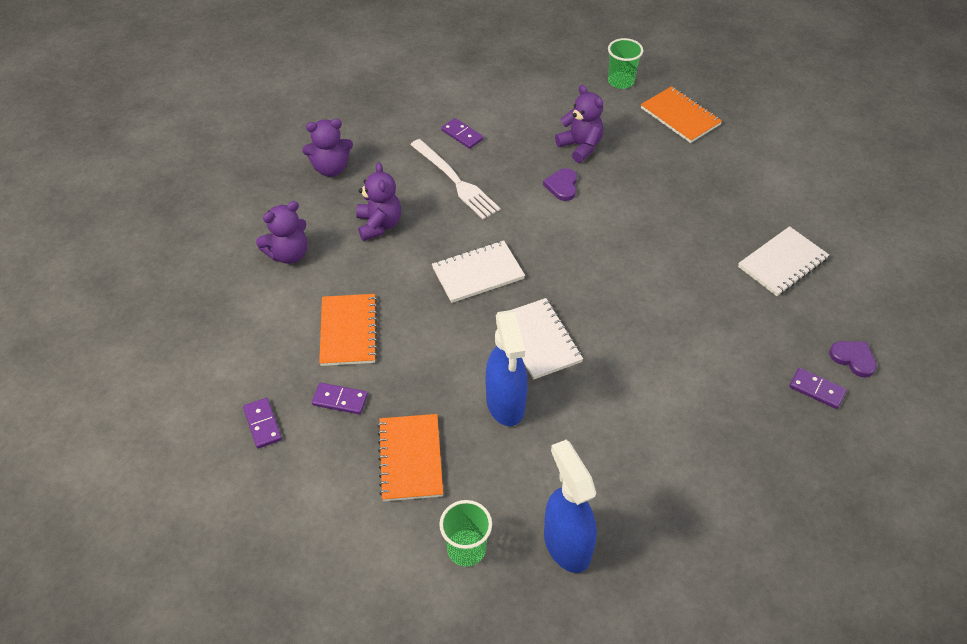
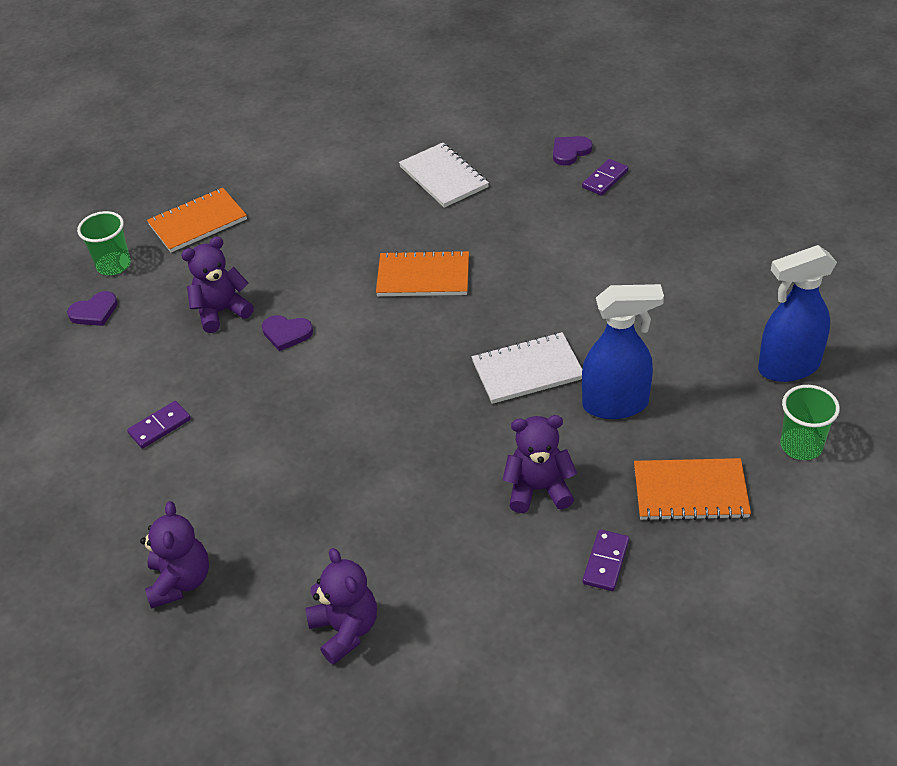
camera: 80 degrees left, 5 degrees down
purple domino [243,398,282,449] -> none
orange notebook [319,294,378,366] -> orange notebook moved to [376,250,469,296]
purple teddy bear [356,162,401,241] -> purple teddy bear moved to [503,415,577,513]
white fork [410,139,501,219] -> none
white notebook [432,240,525,303] -> none
none -> purple heart [67,291,118,326]

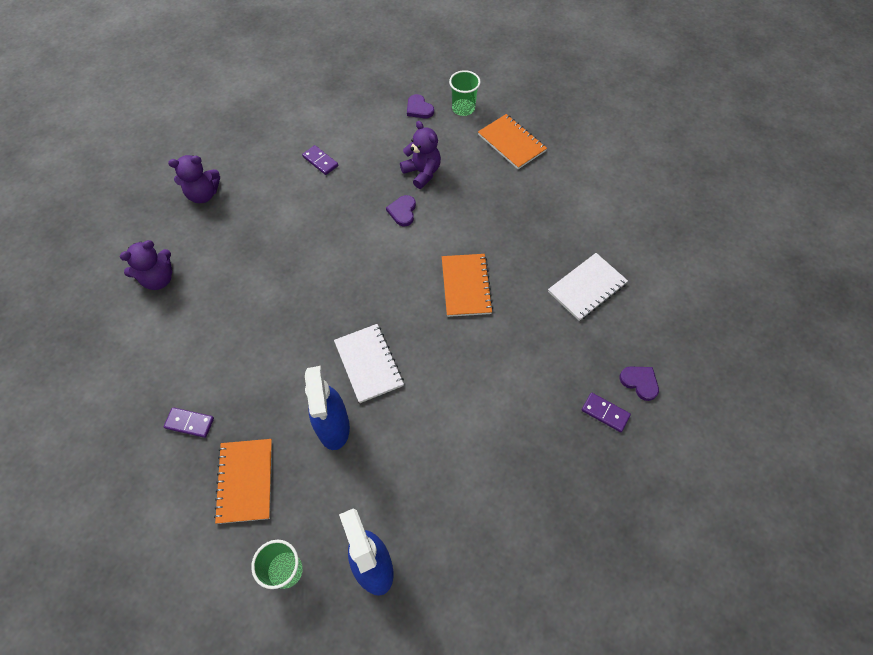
camera: 80 degrees right, 15 degrees up
purple teddy bear [503,415,577,513] -> none

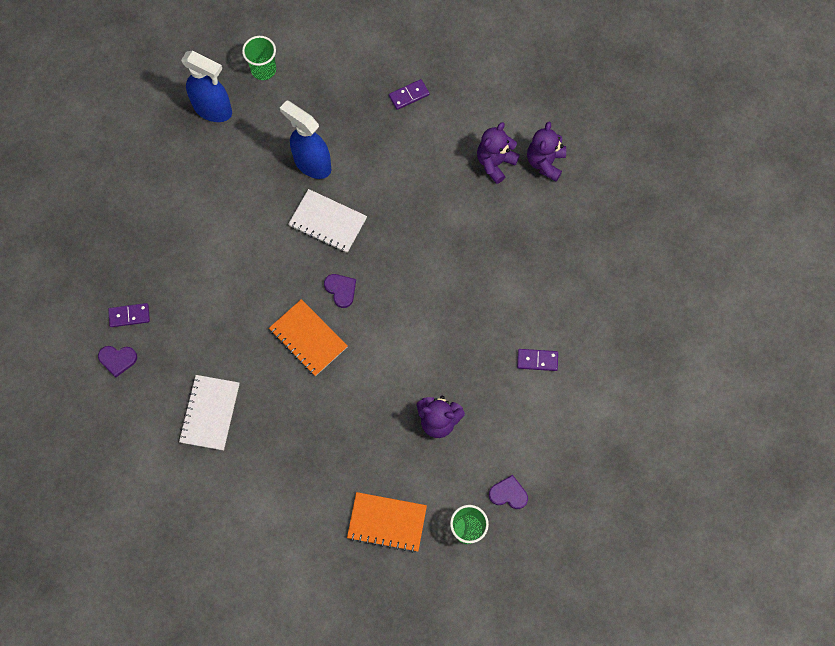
camera: 140 degrees right, 10 degrees up
purple teddy bear [168,155,220,203] -> purple teddy bear moved to [477,122,520,184]
orange notebook [214,439,272,524] -> none
purple heart [386,195,416,226] -> purple heart moved to [324,274,356,308]

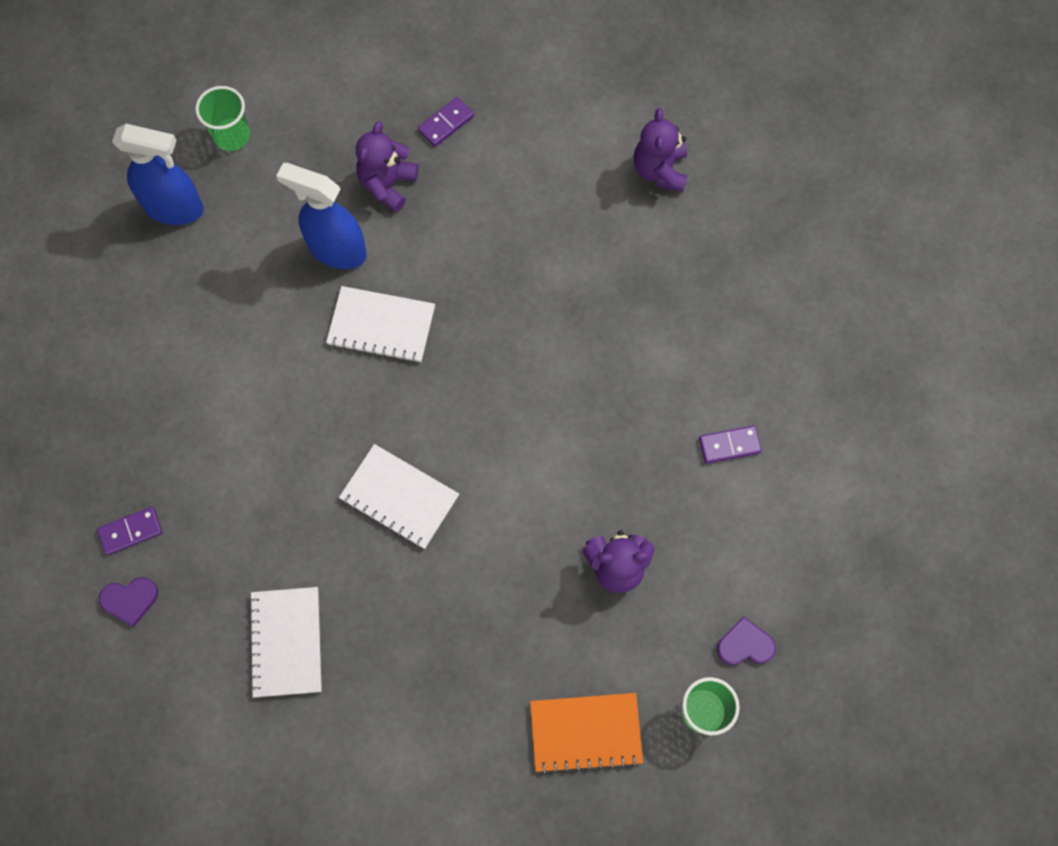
camera: 15 degrees left, 0 degrees up
orange notebook [269,299,348,376] -> white notebook [339,444,459,549]
purple heart [324,274,356,308] -> none
purple teddy bear [477,122,520,184] -> purple teddy bear moved to [356,121,418,212]

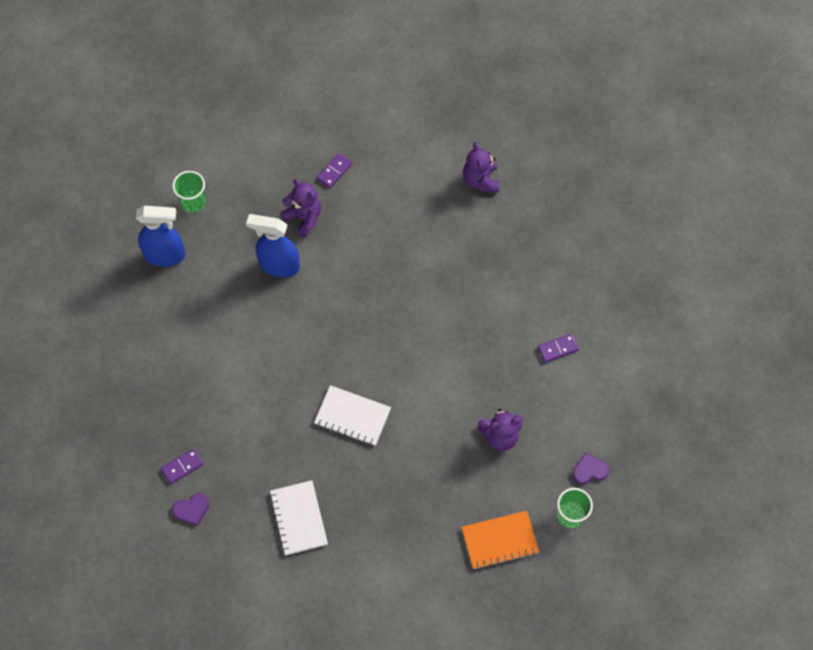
camera: 10 degrees left, 5 degrees down
white notebook [326,286,435,363] -> none
purple teddy bear [356,121,418,212] -> purple teddy bear turned 120 degrees clockwise [280,179,321,237]

